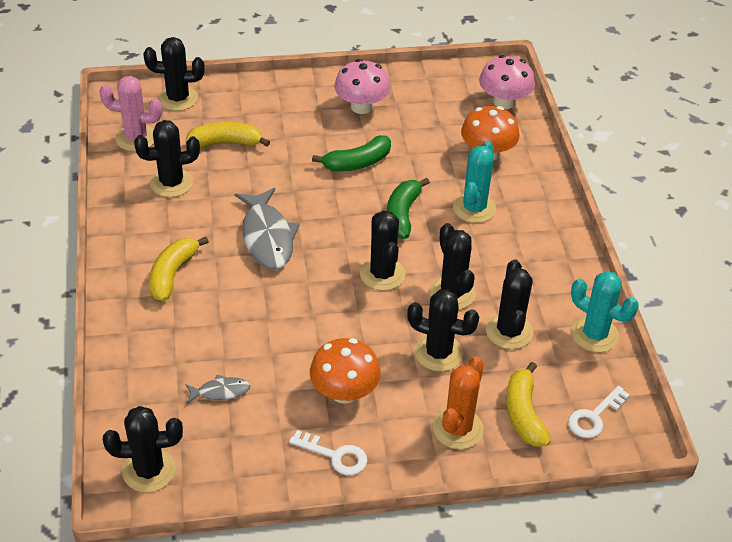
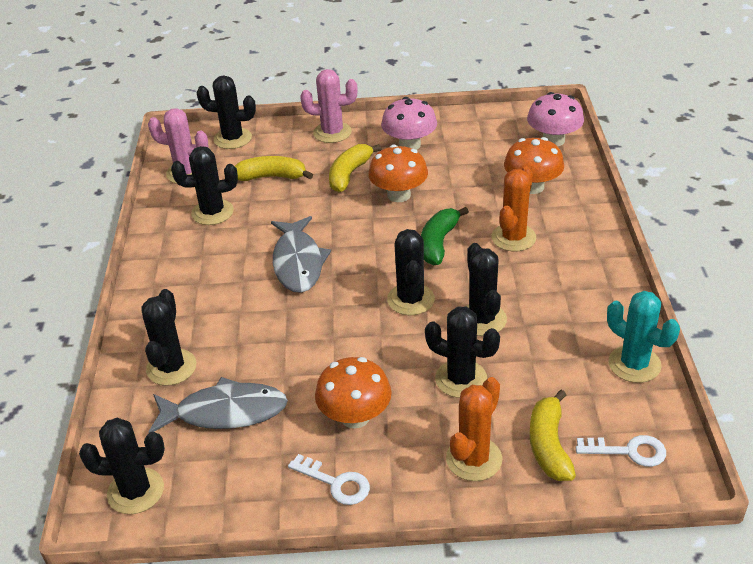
camera: 10 degrees right, 5 degrees down
yellow banana [149,237,209,301] -> yellow banana moved to [329,144,381,192]
grey fish [185,375,251,404] -> grey fish [148,377,288,433], size x2.01
green banana [312,135,391,172] -> orange mushroom [368,145,428,202]
turquoise cactus [453,141,496,223] -> orange cactus [491,166,536,252]
black cactus [486,259,533,349] -> black cactus moved to [141,289,197,386]
white key [568,386,630,438] -> white key turned 135 degrees counterclockwise [576,435,666,467]
none -> pink cactus [300,69,357,143]

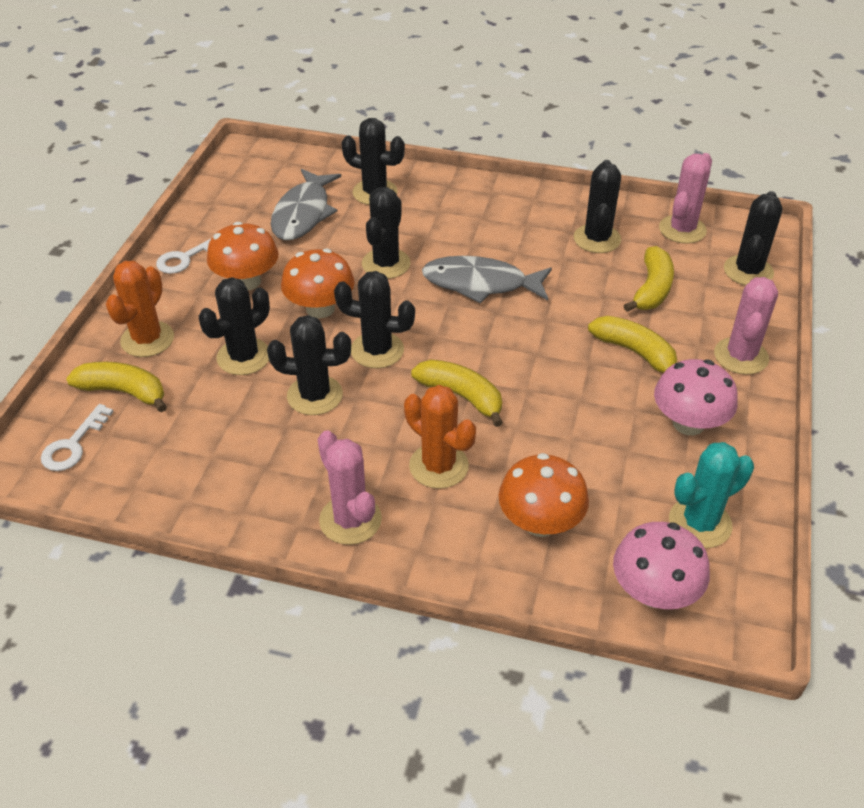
camera: 105 degrees right, 5 degrees up
black cactus [79,418,165,514] -> black cactus moved to [362,187,411,279]
orange mushroom [368,145,428,202] -> orange mushroom moved to [281,249,355,318]
green banana [421,207,469,265] -> yellow banana [411,359,503,427]
orange cactus [446,377,502,481] -> orange cactus turned 60 degrees clockwise [106,261,174,357]
turquoise cactus [607,291,680,383] -> turquoise cactus moved to [669,442,754,548]
none -> pink cactus [318,430,382,545]

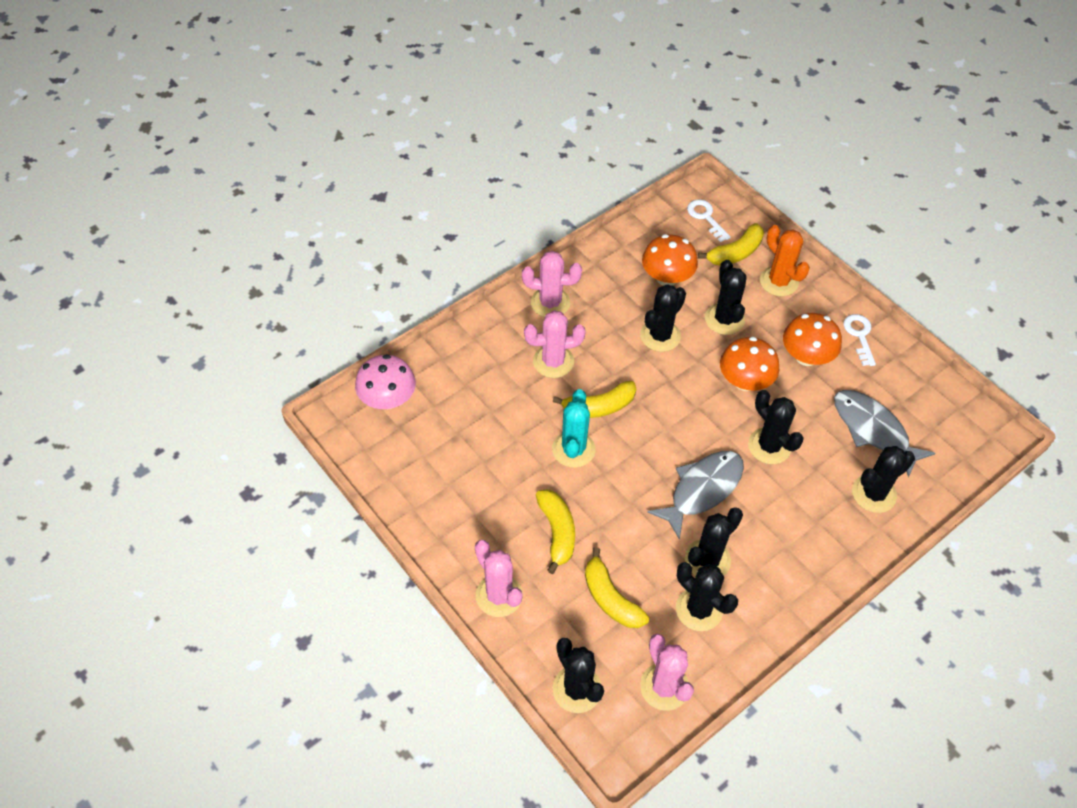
camera: 125 degrees right, 10 degrees up
black cactus [334,271,415,368] -> black cactus moved to [685,507,743,576]
orange cactus [404,385,476,489] -> pink cactus [524,310,586,378]
orange mushroom [499,453,589,537] -> orange mushroom moved to [642,234,698,286]
yellow banana [588,316,677,373] -> yellow banana turned 90 degrees counterclockwise [536,489,575,574]
pink mushroom [654,359,738,435] -> none
turquoise cactus [669,442,754,548] -> turquoise cactus moved to [552,389,595,468]

